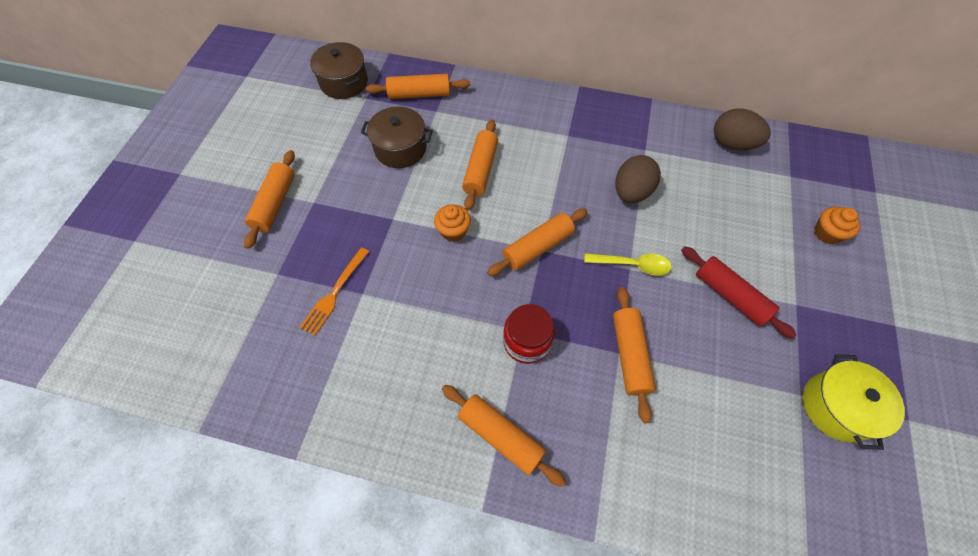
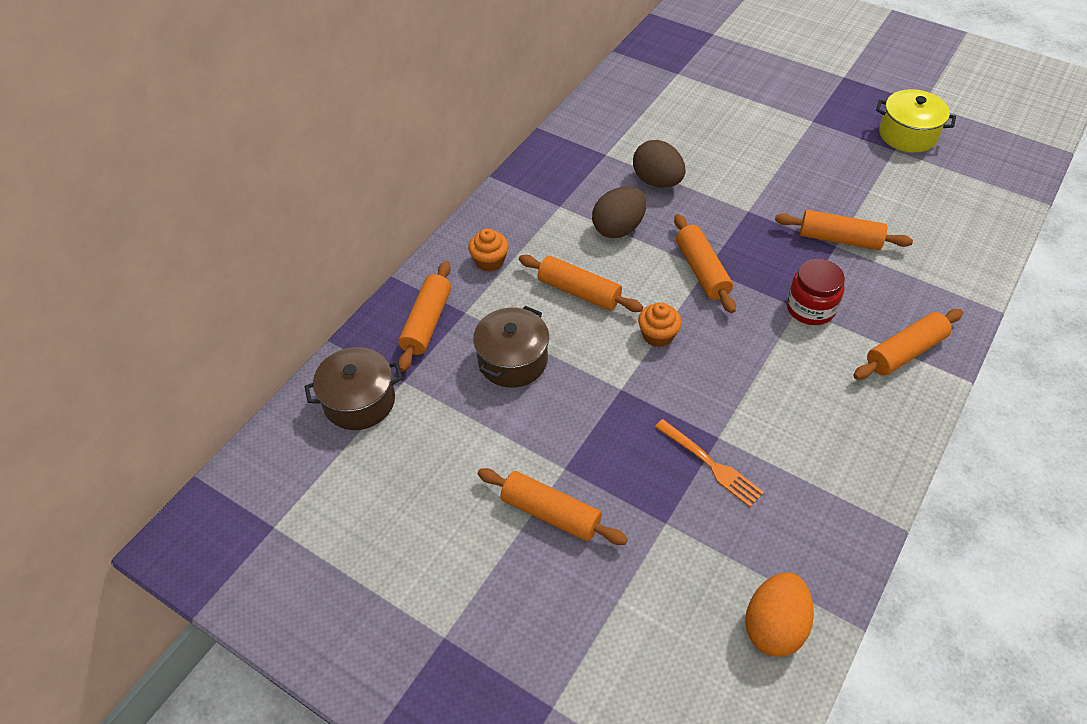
camera: 70 degrees left, 10 degrees down
yellow spoon [584,253,672,276] -> none
red rolling pin [681,246,796,339] -> none
brown egg [714,108,771,150] -> brown egg moved to [592,187,647,238]
orange cupcake [814,207,860,244] -> orange cupcake moved to [468,228,509,272]
none -> orange egg [745,573,814,657]

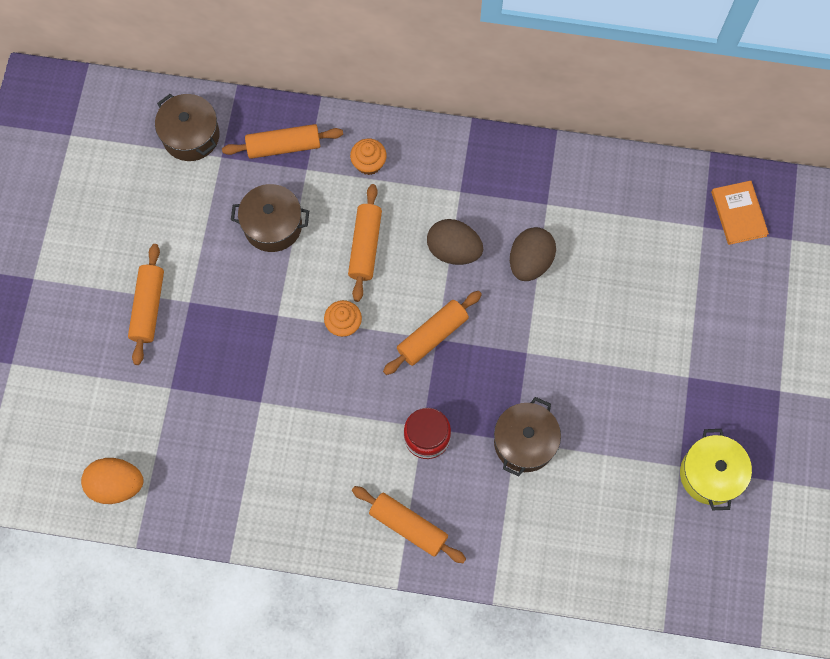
camera: 65 degrees right, 20 degrees up
orange fork [655,419,764,507] -> none
orange rolling pin [775,210,913,250] -> brown pot [494,397,561,476]
none -> orange book [711,181,769,245]

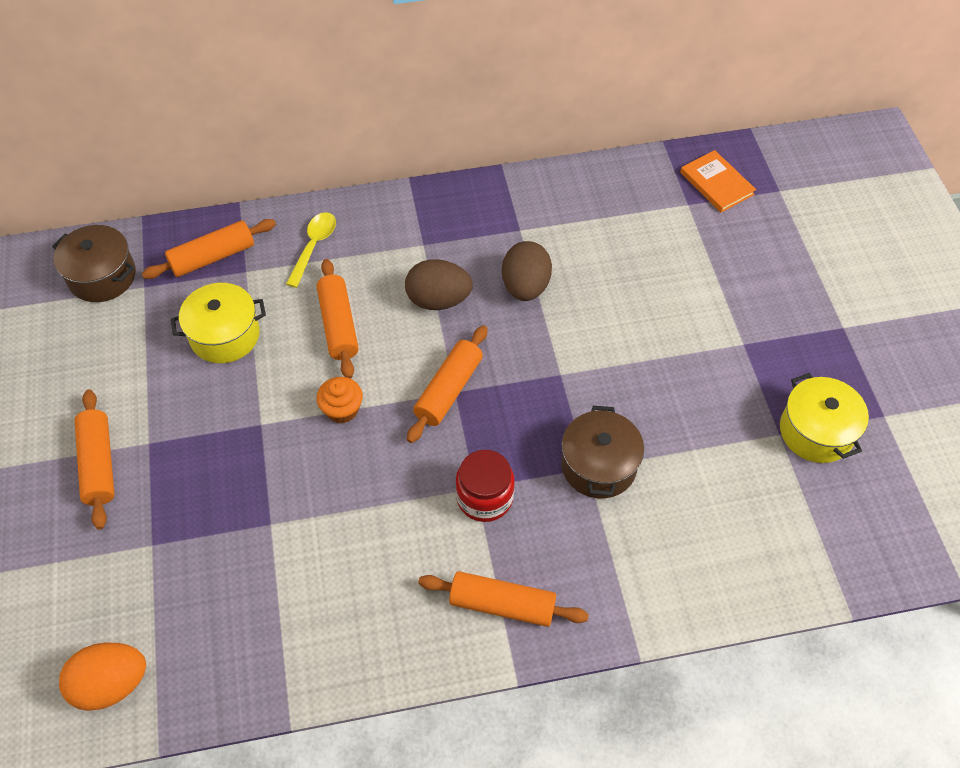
camera: 20 degrees left, 15 degrees down
brown pot [231,184,309,252] -> yellow pot [171,283,266,363]
orange cupcake [350,138,387,175] -> yellow spoon [286,212,336,288]

